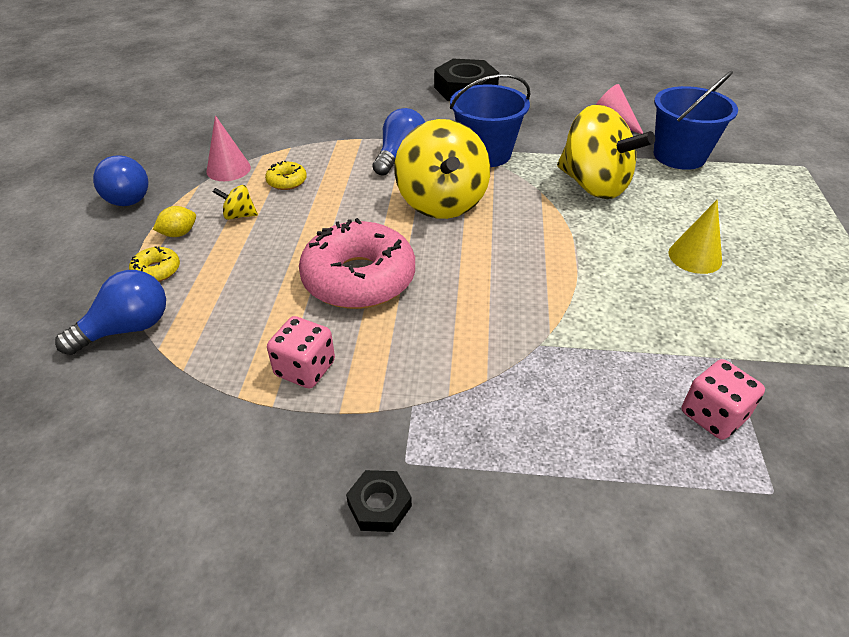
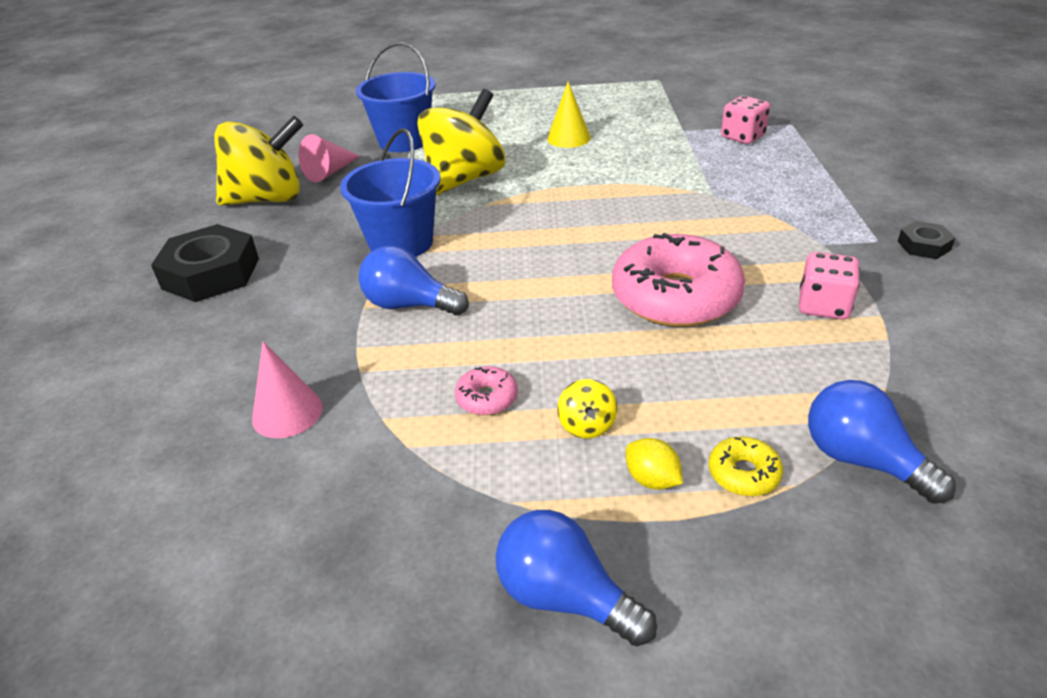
camera: 95 degrees left, 5 degrees down
blue light bulb [93,155,149,206] -> blue light bulb turned 120 degrees counterclockwise [496,510,657,646]
pink cone [206,115,251,181] -> pink cone moved to [252,342,323,438]
yellow donut [265,161,307,190] -> pink donut [455,366,518,415]
yellow spinning top [395,119,491,219] -> yellow spinning top moved to [214,116,303,206]

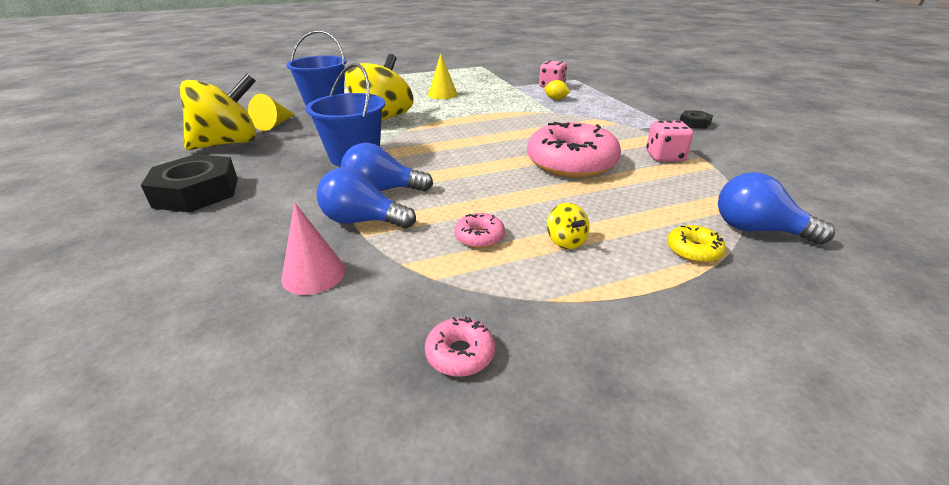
camera: 20 degrees left, 5 degrees down
pink cone [298,134,360,182] -> yellow cone [248,94,295,131]
blue light bulb [496,510,657,646] -> blue light bulb moved to [317,167,416,229]
yellow lemon [626,438,683,490] -> yellow lemon moved to [544,80,570,100]
none -> pink donut [425,316,495,377]

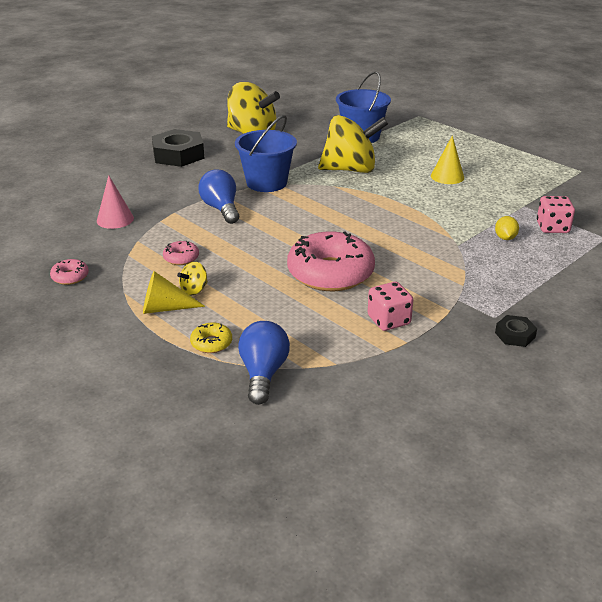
camera: 65 degrees right, 0 degrees up
yellow cone [248,94,295,131] -> yellow cone moved to [143,271,205,314]
blue light bulb [317,167,416,229] -> none

